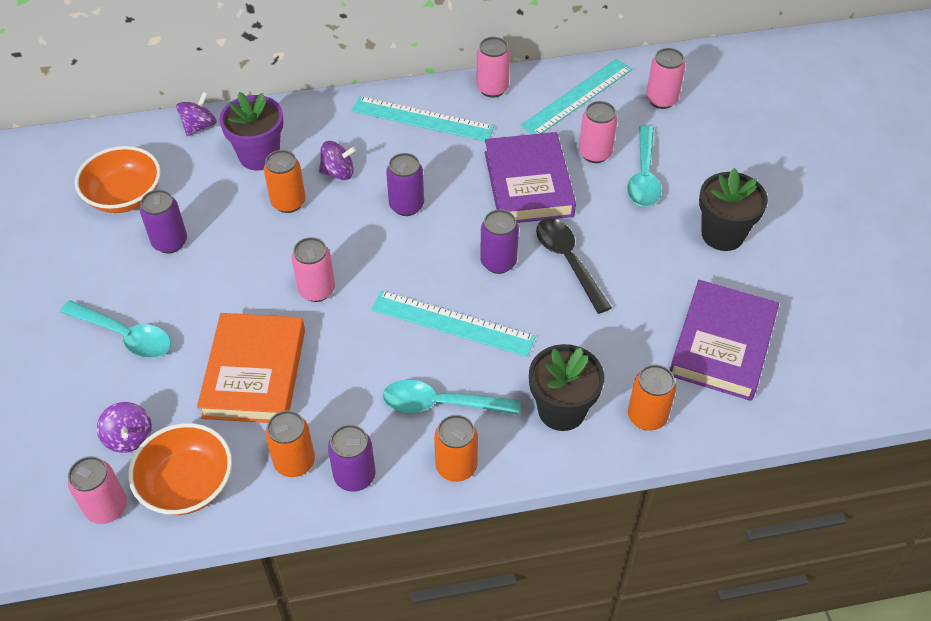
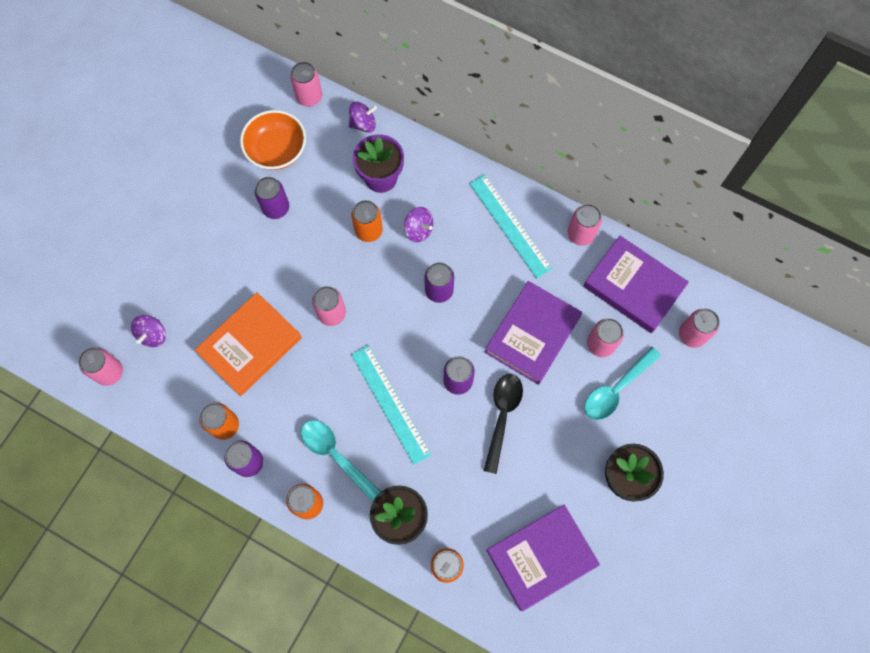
camera: 40 degrees right, 20 degrees up
turquoise spoon [60,301,171,358] -> none
orange bowl [128,423,232,515] -> none
turquoise ruler [521,59,632,134] -> purple book [583,236,689,333]
none -> pink can [290,62,322,107]

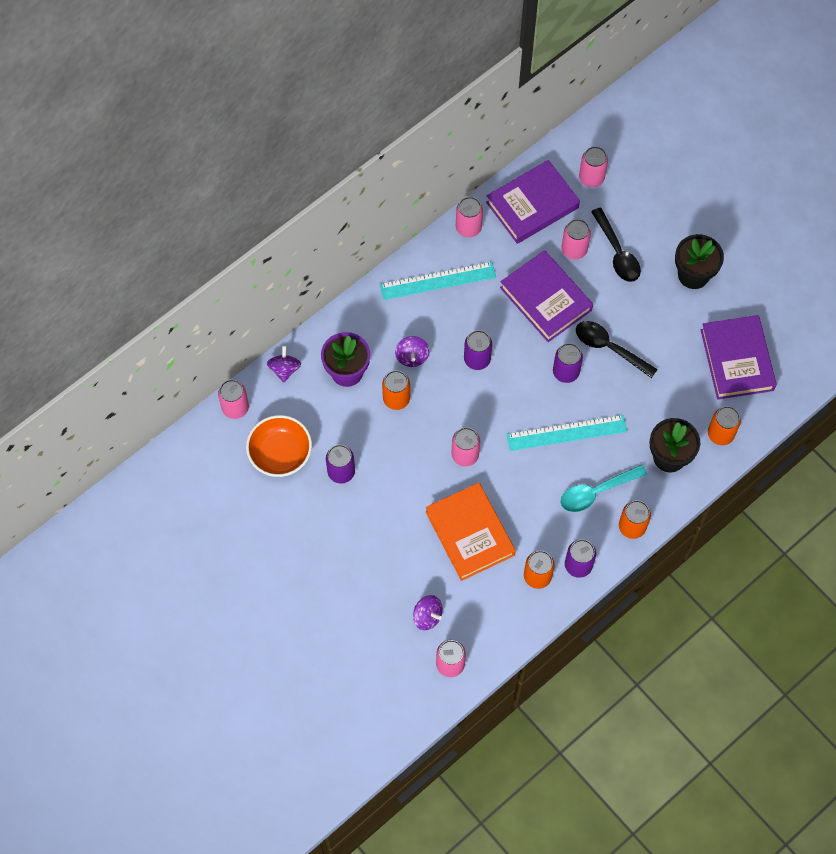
camera: 70 degrees left, 5 degrees down
purple spinning top [404,207,433,242] -> purple spinning top turned 120 degrees clockwise [395,336,430,367]
turquoise spoon [584,347,661,420] -> black spoon [591,207,641,282]

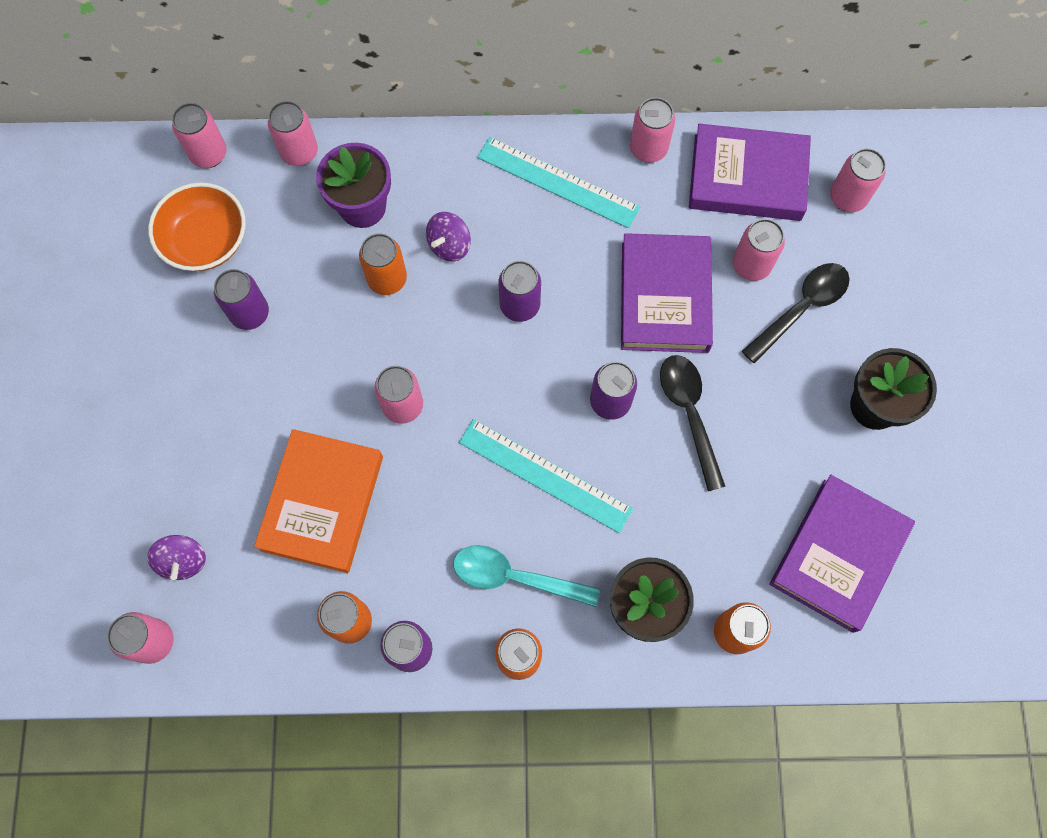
camera: 40 degrees right, 5 degrees up
purple spinning top [267,345,301,383] -> pink can [268,101,318,166]
black spoon [591,207,641,282] -> black spoon turned 150 degrees counterclockwise [742,263,850,364]

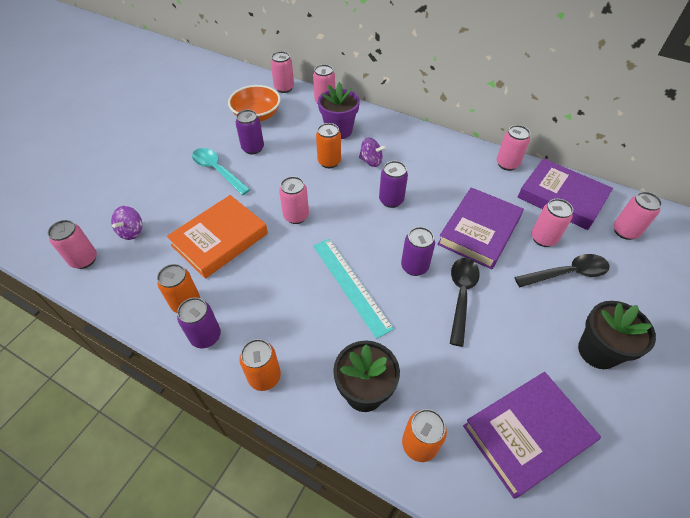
camera: 30 degrees right, 20 degrees down
purple spinning top [426,212,471,262] -> purple spinning top turned 135 degrees counterclockwise [359,137,386,167]
turquoise spoon [453,545,600,607] -> turquoise spoon moved to [192,148,250,195]
turquoise ruler [477,137,640,228] -> none

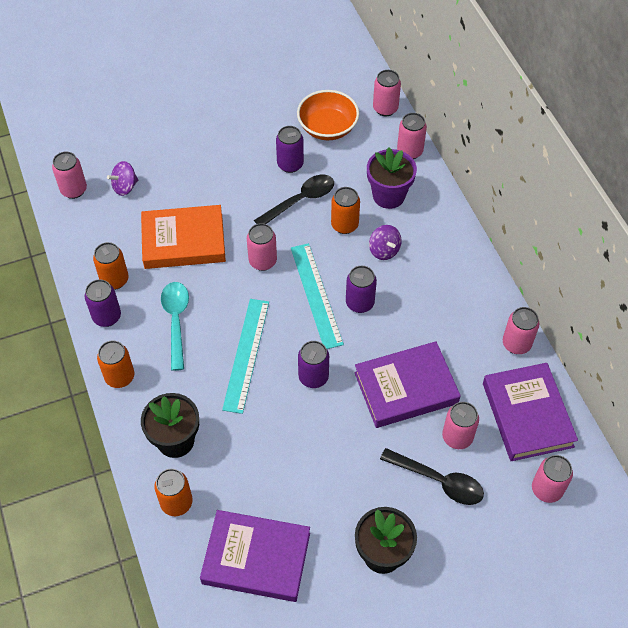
camera: 40 degrees right, 5 degrees up
turquoise spoon [192,148,250,195] -> turquoise spoon moved to [161,282,189,371]
black spoon [450,258,480,347] -> black spoon moved to [254,175,334,224]
none -> turquoise ruler [291,243,344,349]

